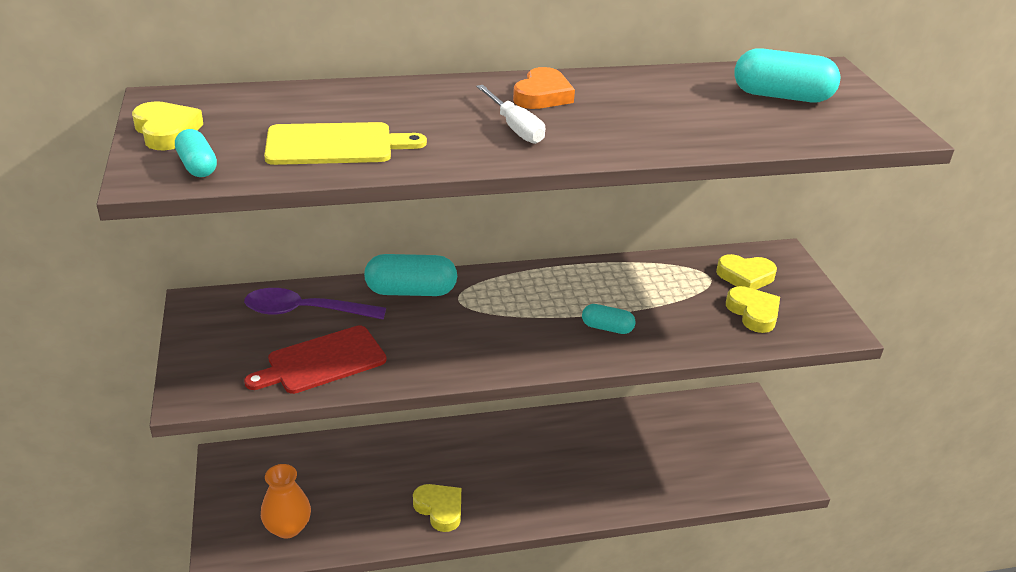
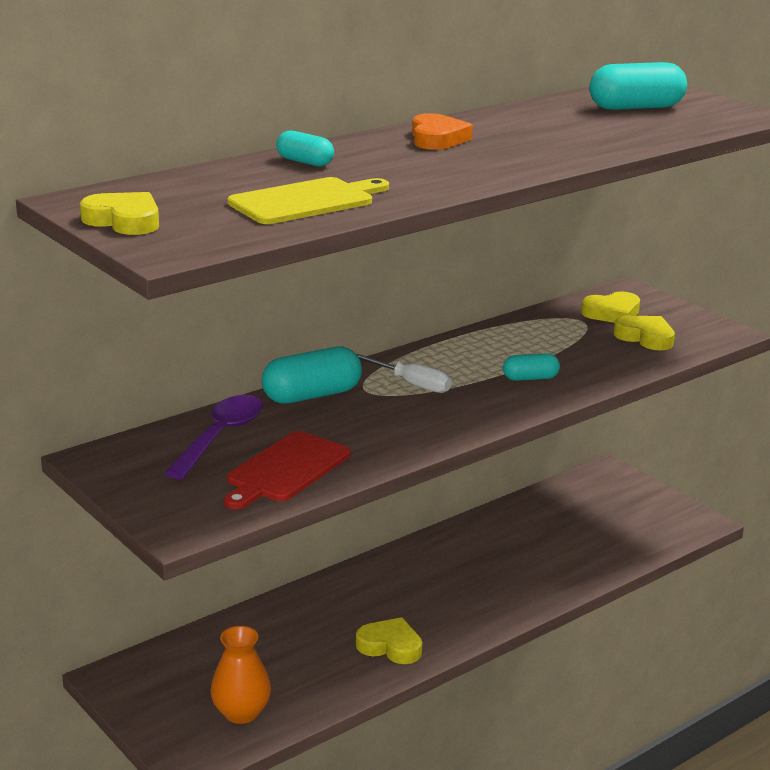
camera: 25 degrees left, 10 degrees down
turquoise capsule [175,129,217,177] -> turquoise capsule moved to [276,131,334,166]
purple spoon [244,288,386,320] -> purple spoon turned 135 degrees clockwise [165,395,263,479]
white screwdriver [476,85,545,144] -> white screwdriver moved to [357,354,452,393]

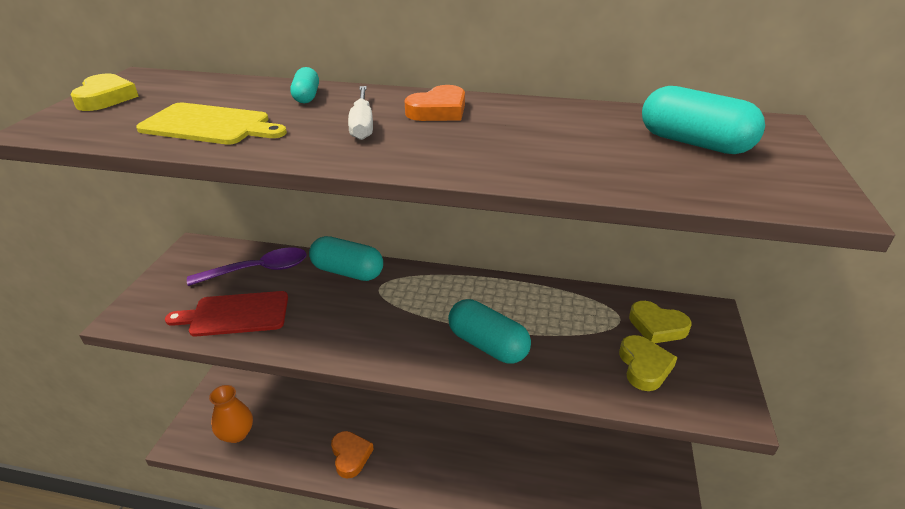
camera: 50 degrees right, 10 degrees up
yellow heart [356,617,422,664] -> orange heart [331,431,374,478]
white screwdriver [357,354,452,393] -> white screwdriver moved to [348,86,373,140]
turquoise capsule [503,353,560,381] -> turquoise capsule [448,299,531,364], size x1.76

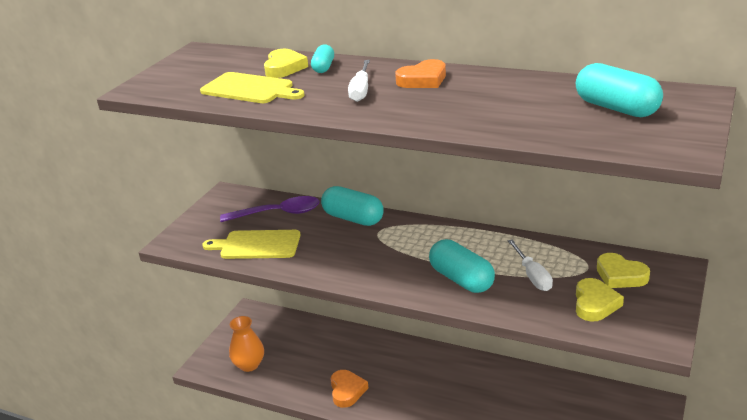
camera: 15 degrees right, 5 degrees down
yellow heart [70,74,139,111] -> yellow heart moved to [264,49,308,78]
red cutting board [165,291,288,337] -> yellow cutting board [202,230,301,259]
none -> white screwdriver [508,239,553,291]

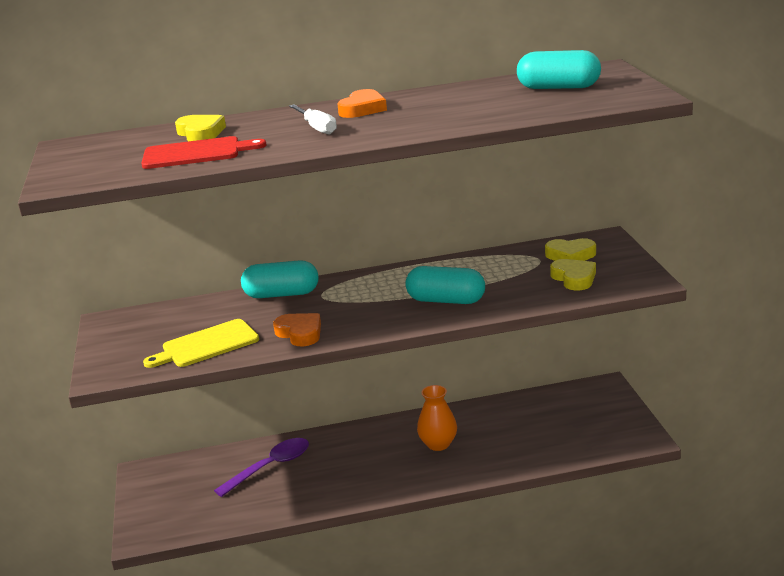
camera: 35 degrees left, 5 degrees down
yellow cutting board [200,72,305,103] -> red cutting board [141,136,266,169]
purple spoon [220,196,320,222] -> purple spoon moved to [214,438,309,497]
orange vase [229,316,264,372] -> orange vase moved to [417,385,457,451]
turquoise capsule [311,44,334,73] -> none
orange heart [331,370,368,408] -> orange heart moved to [273,313,321,346]
white screwdriver [508,239,553,291] -> none

